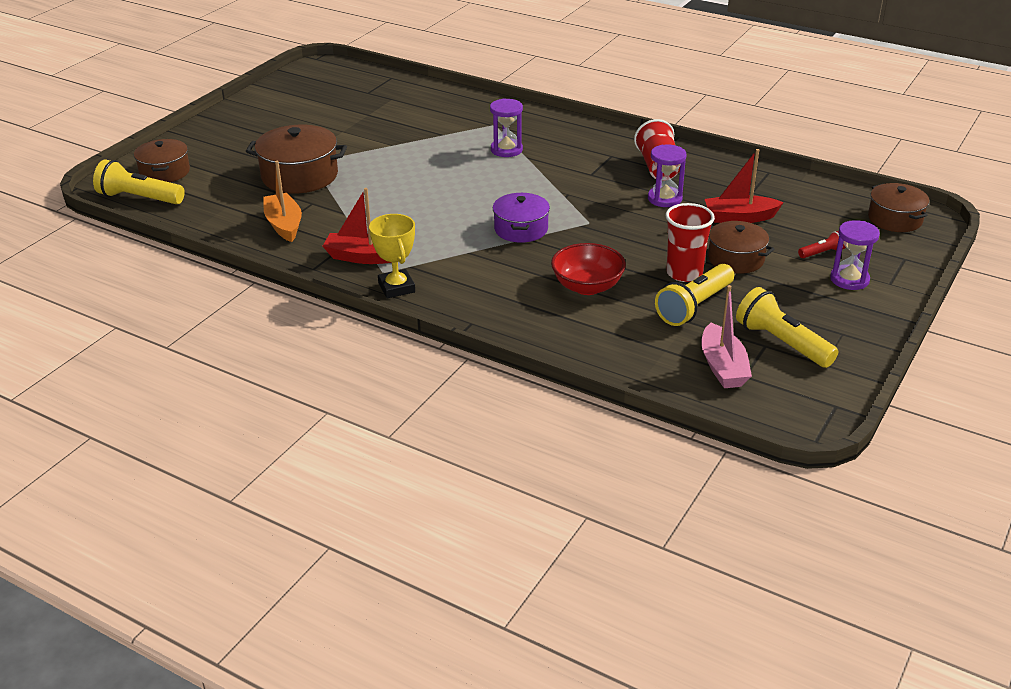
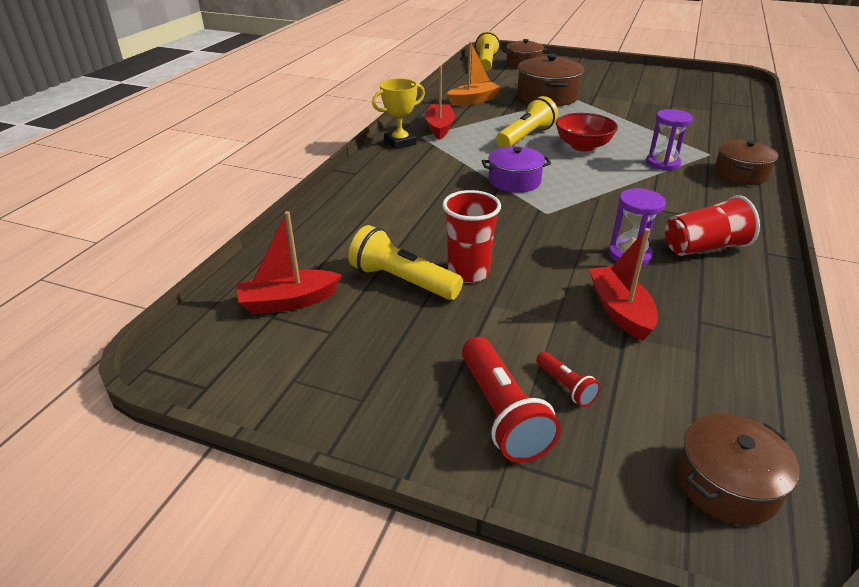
camera: 80 degrees right, 0 degrees up
red bowl [551,243,626,295] -> red bowl moved to [556,113,618,151]
pink boat [701,285,752,388] -> red boat [236,211,342,314]
brown pot [708,221,774,274] -> brown pot moved to [714,140,778,185]
yellow flashlight [736,287,838,368] -> yellow flashlight moved to [496,96,558,148]
purple hourglass [830,220,880,290] -> red flashlight [462,337,561,463]

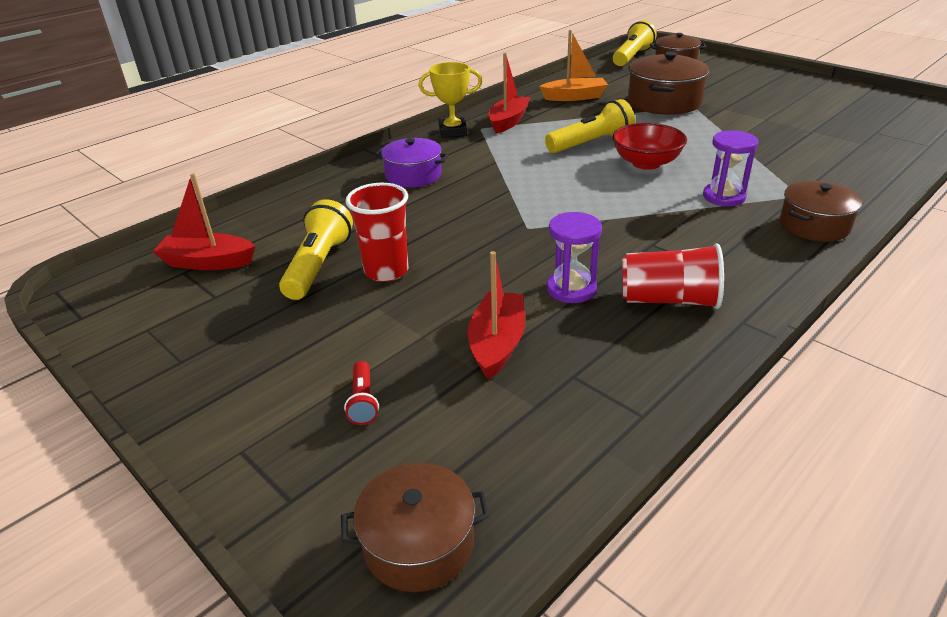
camera: 25 degrees right, 0 degrees up
yellow flashlight [348,225,463,300] -> yellow flashlight turned 45 degrees clockwise [279,199,353,300]
red flashlight [462,337,561,463] -> none
purple pot [482,146,551,193] -> purple pot moved to [375,138,449,187]

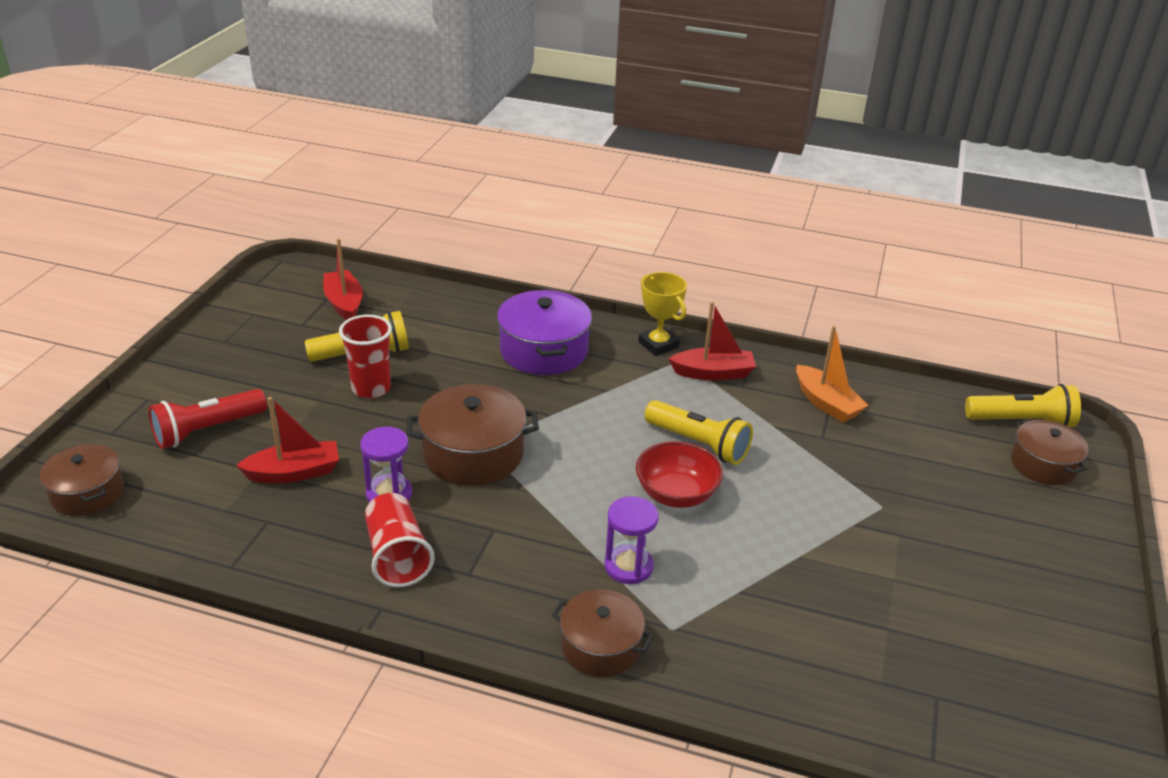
camera: 60 degrees right, 0 degrees up
red flashlight [344,361,379,425] -> red flashlight [148,389,267,449], size x1.97
purple pot [375,138,449,187] -> purple pot [497,290,592,375], size x1.53
brown pot [628,52,709,115] -> brown pot moved to [407,384,539,486]

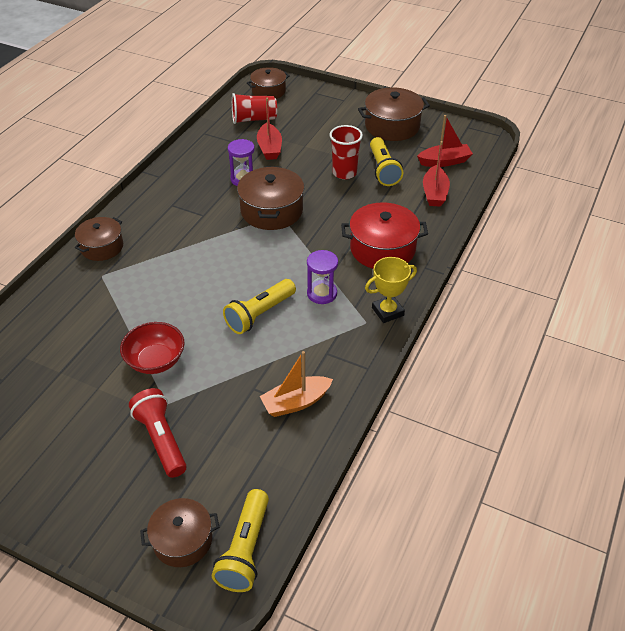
camera: 100 degrees right, 10 degrees up
red flashlight [148,389,267,449] -> red flashlight moved to [129,388,187,478]
red cup [365,493,435,587] -> red cup moved to [232,93,277,124]
purple pot [497,290,592,375] -> red pot [341,202,428,269]
purple hourglass [605,496,659,584] -> purple hourglass moved to [307,250,338,304]
red bowl [636,441,723,508] -> red bowl moved to [120,322,184,374]
red boat [668,302,756,381] -> red boat moved to [423,141,450,207]
none -> brown pot [358,87,430,141]

